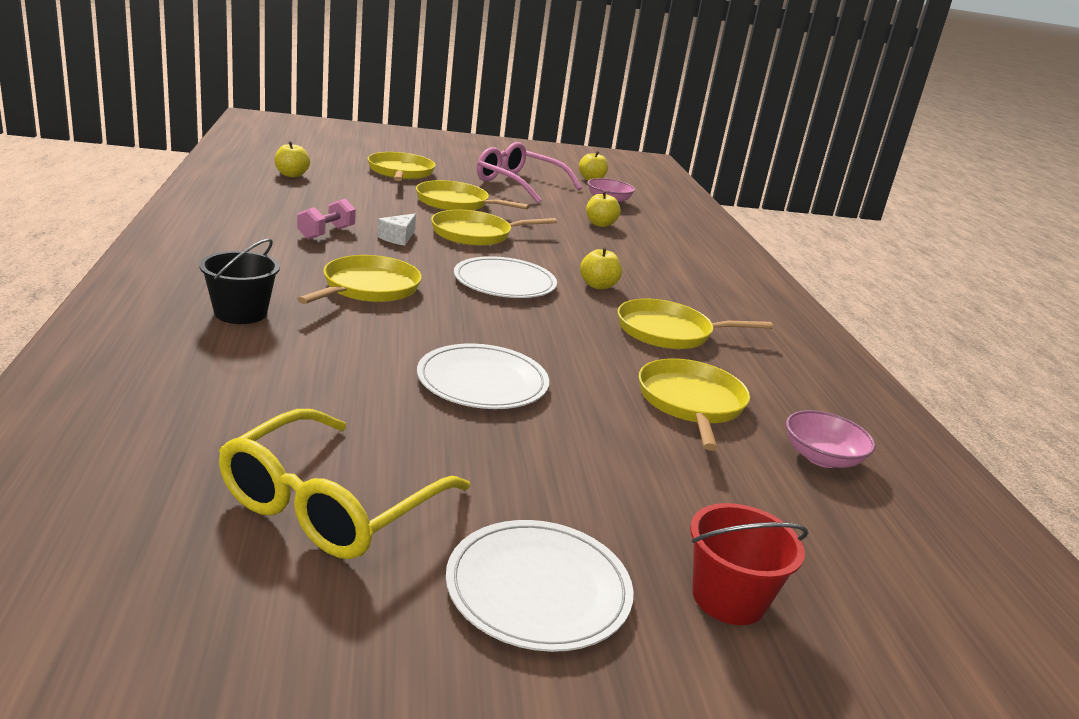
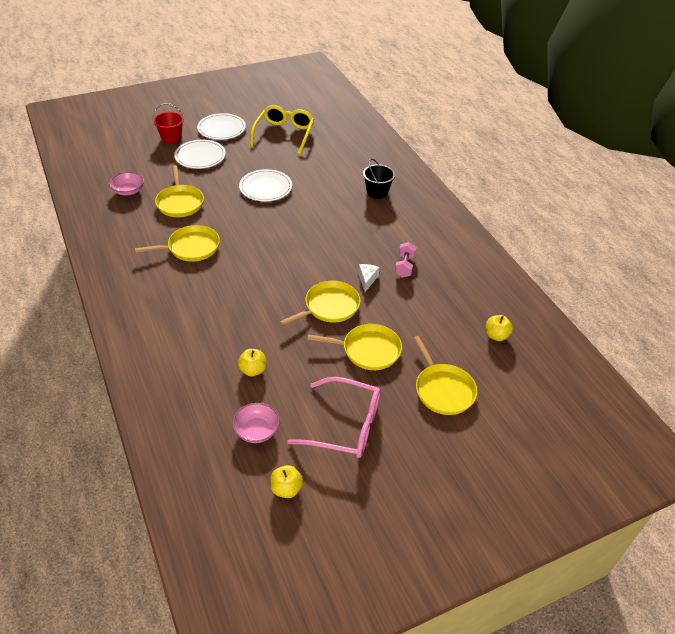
camera: 165 degrees right, 20 degrees up
yellow pan [297,255,422,304] -> none
white plate [454,256,557,298] -> white plate moved to [174,140,226,169]
yellow apple [580,248,622,290] -> none

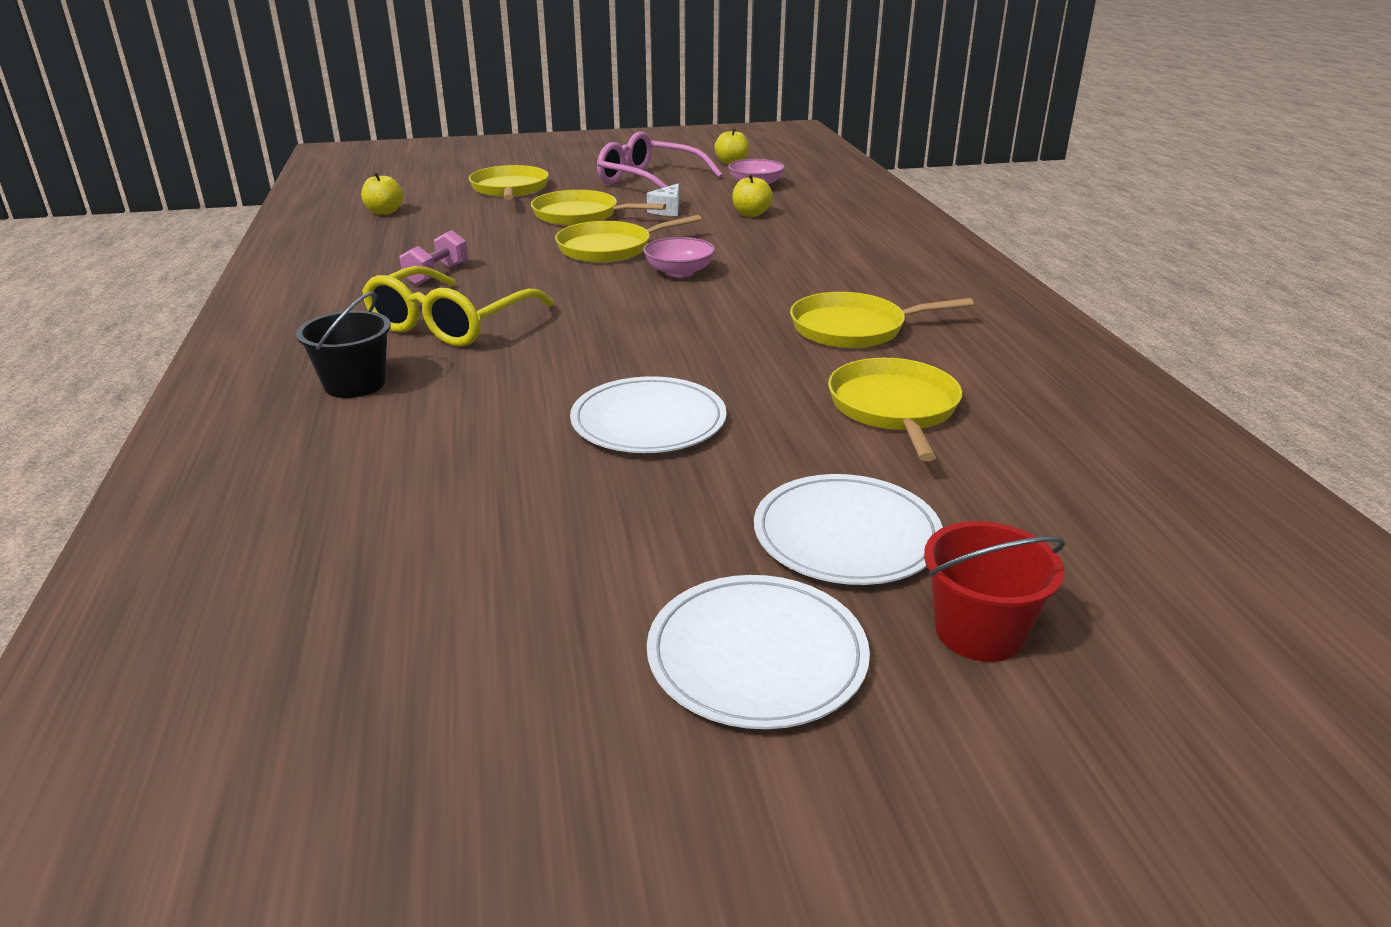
camera: 165 degrees left, 15 degrees down
pink bowl [109,172,144,196] -> pink bowl moved to [643,237,715,277]
yellow glasses [250,105,314,155] -> yellow glasses moved to [362,266,554,347]
white cheese [358,264,380,292] -> white cheese moved to [647,183,679,216]

